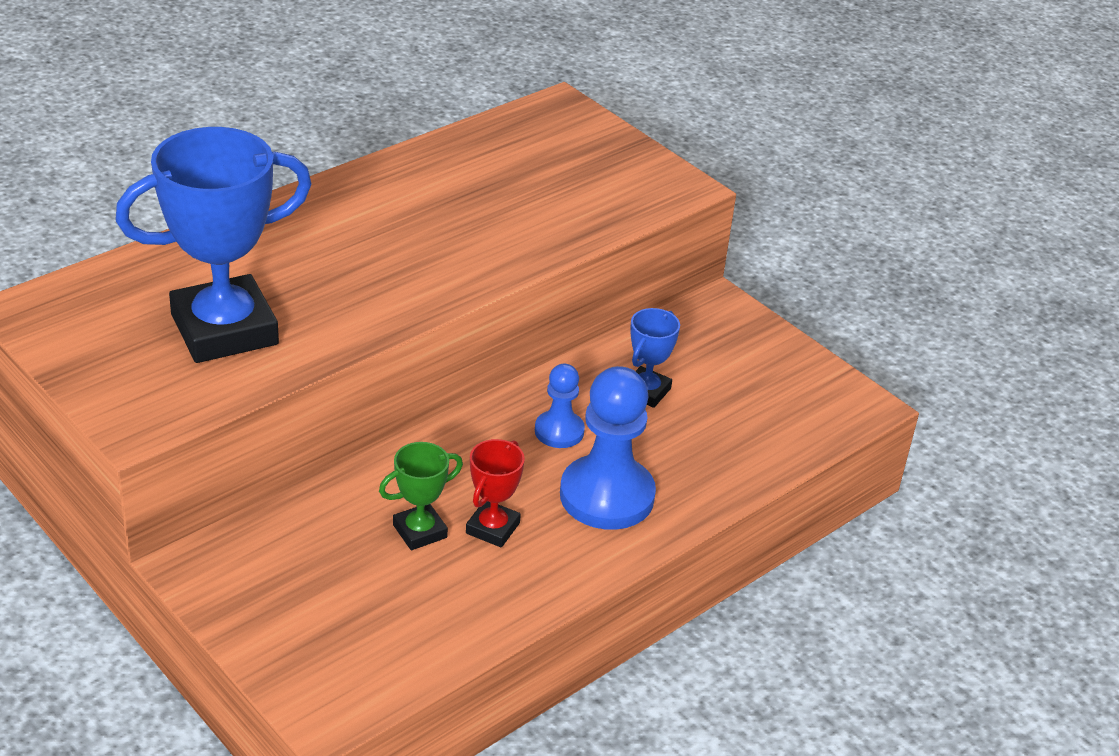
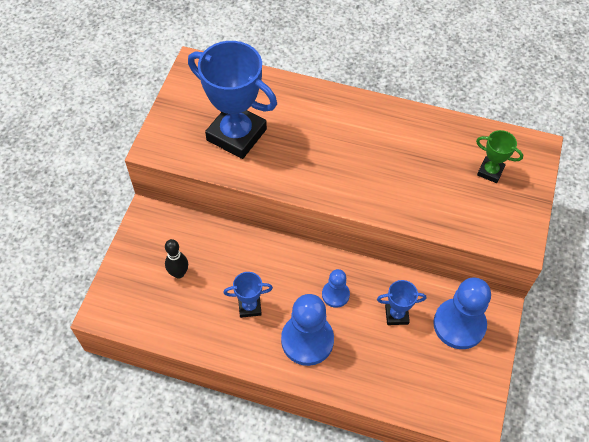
camera: 60 degrees right, 20 degrees up
green trophy [379,442,463,550] -> green trophy moved to [476,130,523,183]
red trophy [466,439,525,548] -> blue trophy [223,272,273,318]
none -> black bowling pin [165,239,188,279]
none -> blue pawn [433,278,491,349]

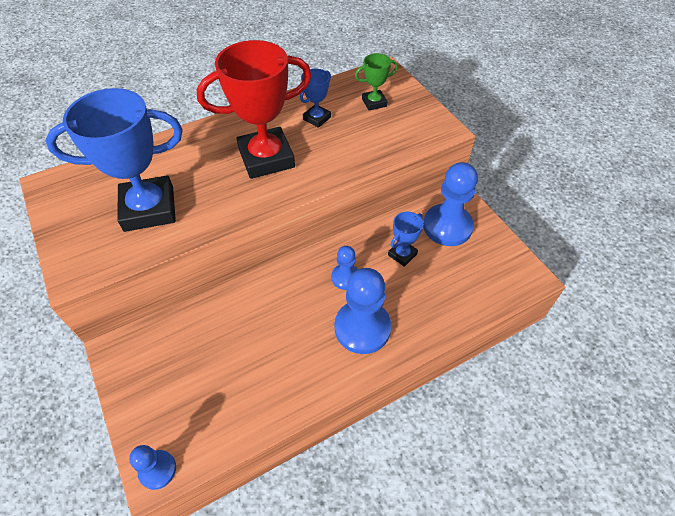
camera: 45 degrees left, 5 degrees down
black bowling pin [165,239,188,279] -> none
blue trophy [223,272,273,318] -> blue trophy moved to [300,69,331,128]
none -> blue pawn [129,445,176,490]
none -> red trophy [196,40,312,179]

